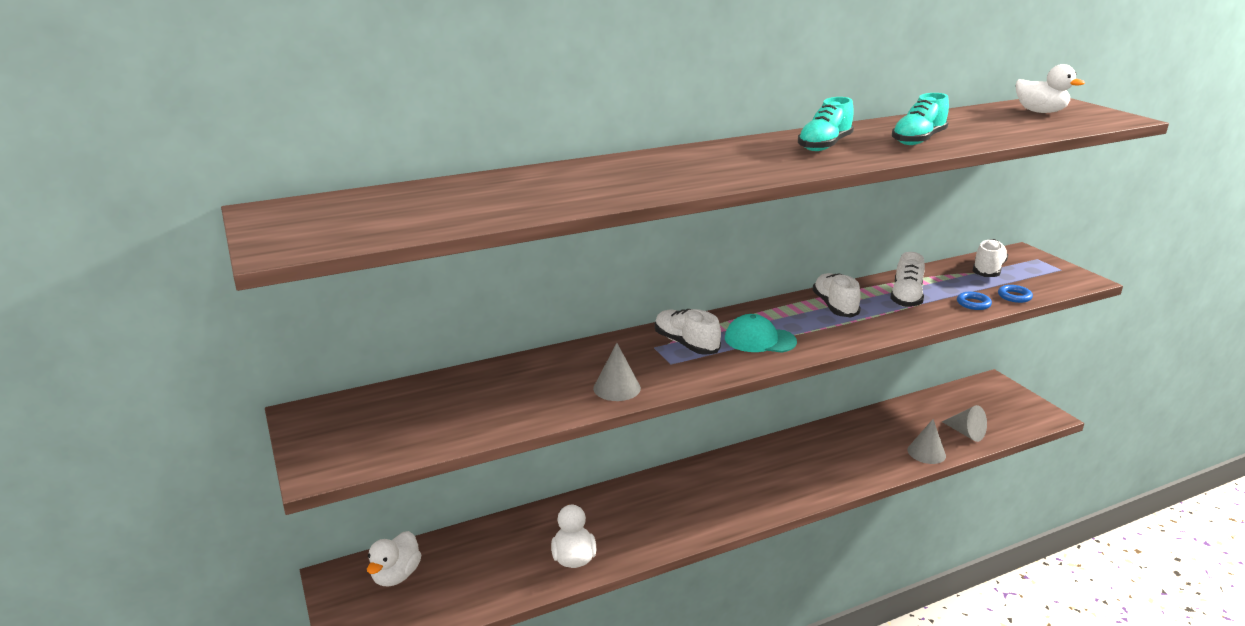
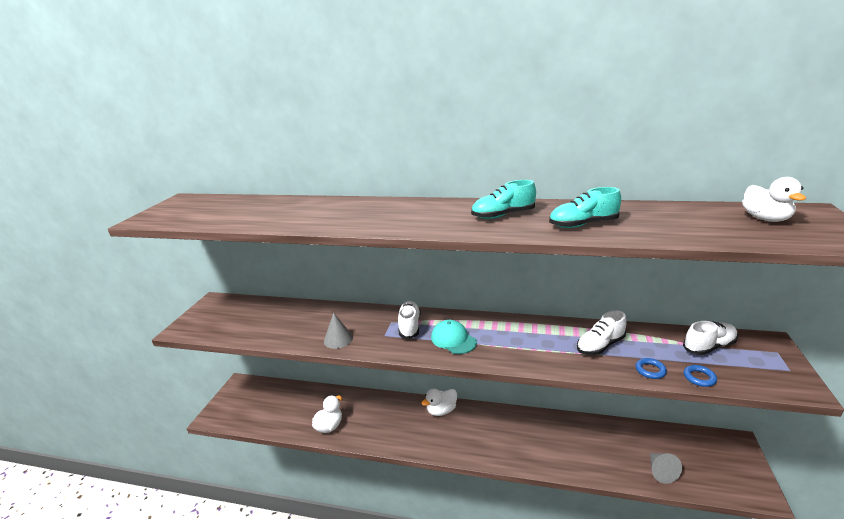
camera: 40 degrees right, 0 degrees up
white duck [367,531,421,587] -> white duck moved to [422,389,457,416]
white shoe [812,273,861,317] -> none
grey cone [907,419,946,464] -> none

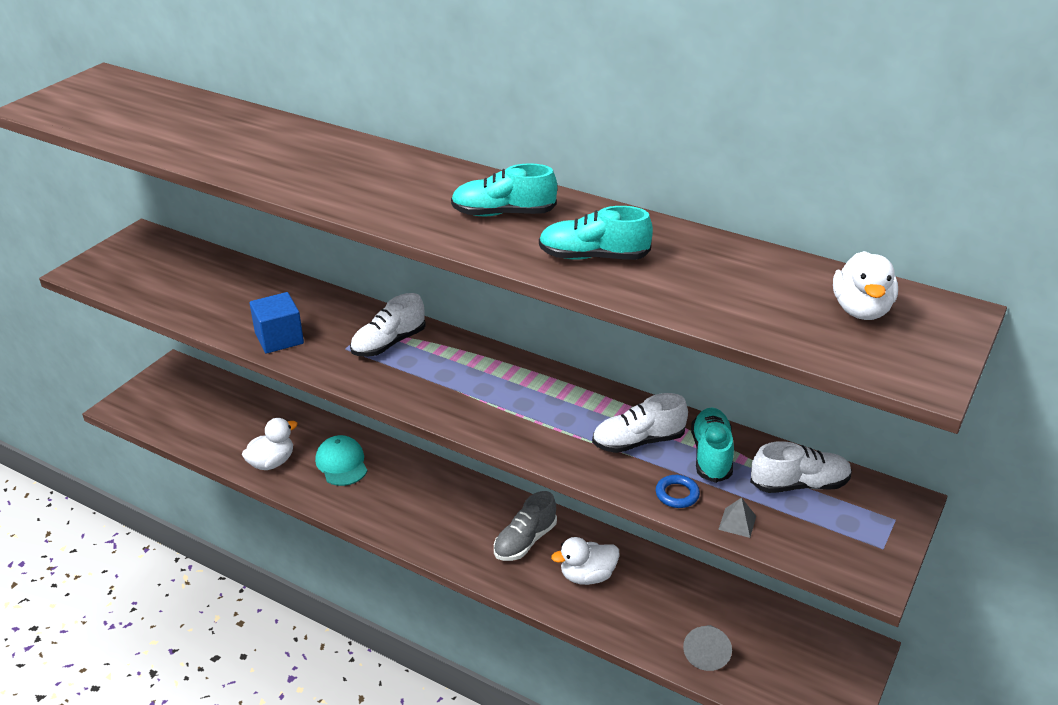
camera: 15 degrees right, 10 degrees up
grey cone [324,313,353,349] -> blue cube [249,292,304,354]
white shoe [398,301,421,339] -> white shoe turned 150 degrees counterclockwise [350,293,426,357]
white duck [422,389,457,416] -> white duck moved to [551,537,620,585]
turquoise cap [431,320,477,354] -> turquoise cap moved to [315,435,367,486]
blue ring [684,365,717,387] -> grey pyramid [718,498,756,538]
none -> grey shoe [494,491,557,561]
none -> turquoise shoe [691,408,734,483]

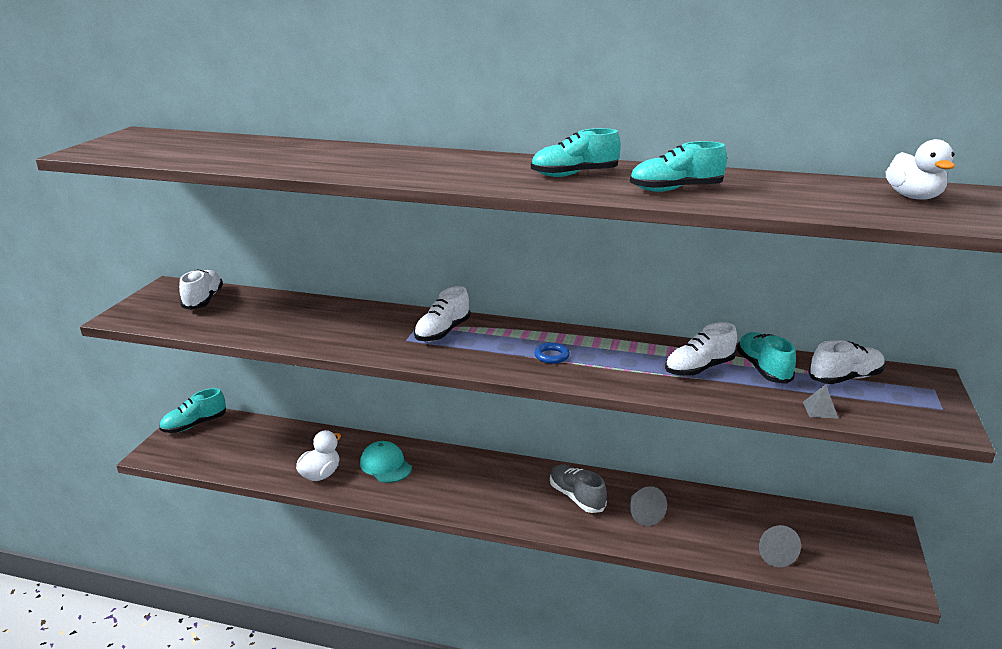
camera: 15 degrees left, 10 degrees down
blue cube [249,292,304,354] -> none
grey shoe [494,491,557,561] -> grey shoe turned 120 degrees clockwise [550,464,607,513]
white duck [551,537,620,585] -> grey cone [630,486,667,526]
blue ring [656,475,700,508] -> blue ring moved to [534,343,570,364]
none -> turquoise shoe [159,388,226,433]
none -> white shoe [179,269,223,310]

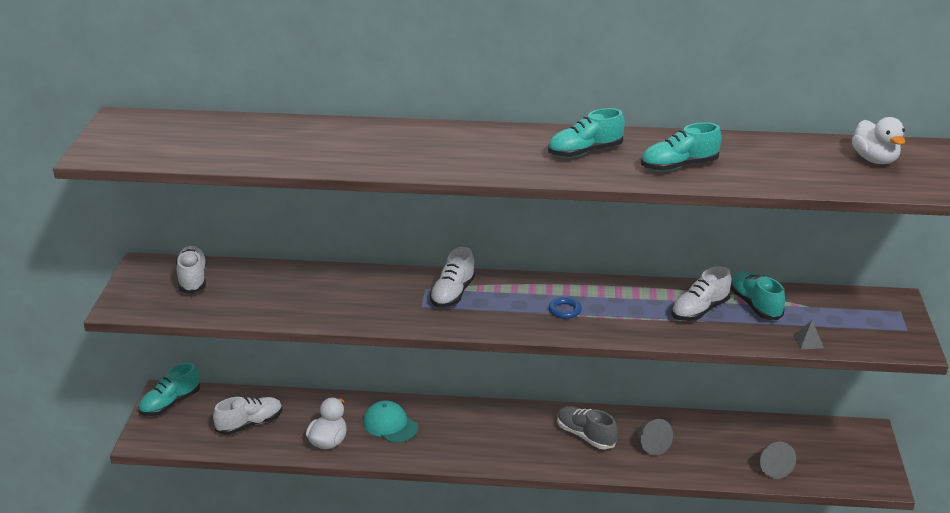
camera: 10 degrees left, 5 degrees up
white shoe [808,340,885,384] -> white shoe moved to [213,397,282,435]

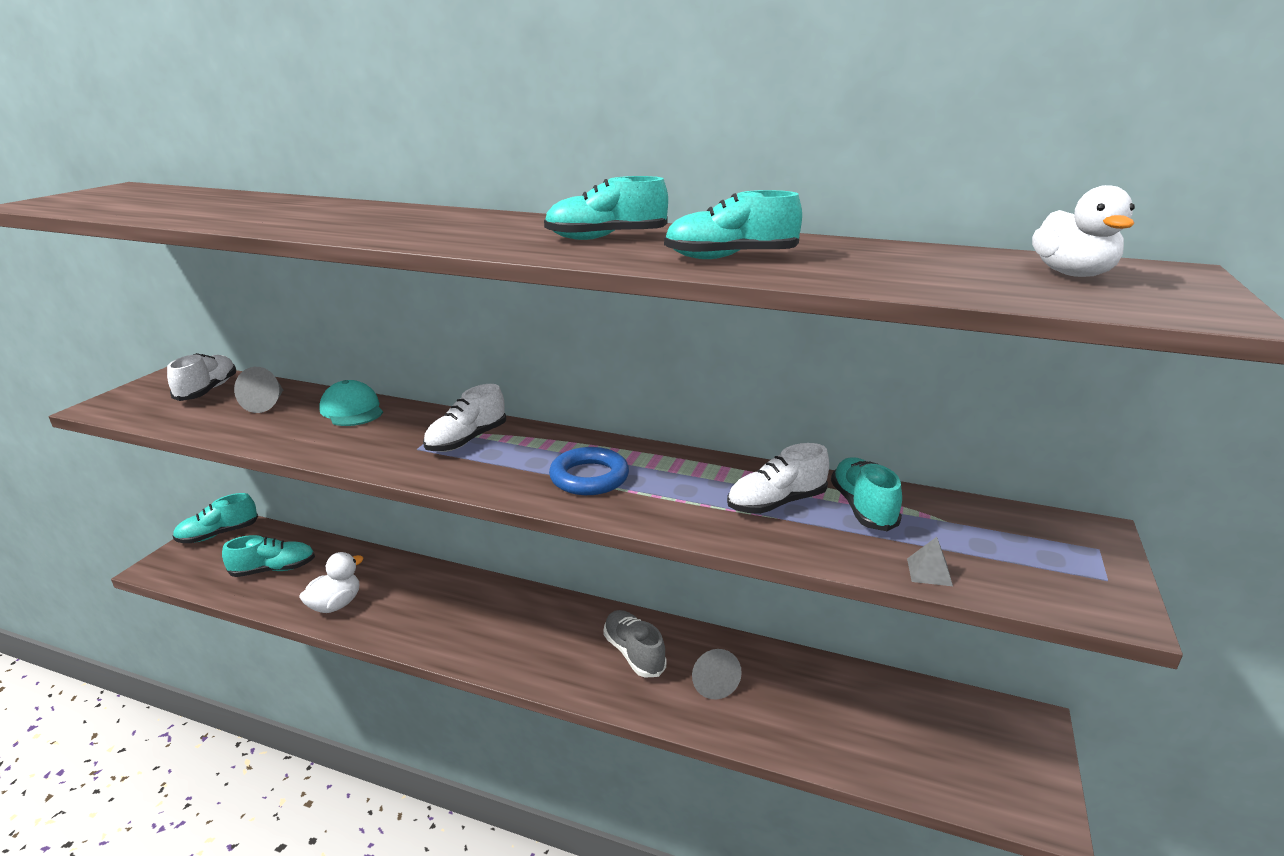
camera: 15 degrees right, 5 degrees down
white shoe [213,397,282,435] -> turquoise shoe [222,535,315,577]
turquoise cap [363,401,418,443] -> turquoise cap moved to [319,380,383,426]
blue ring [549,297,582,319] -> blue ring [549,447,629,495], size x1.75
grey cone [760,442,796,479] -> grey cone moved to [234,367,283,413]

